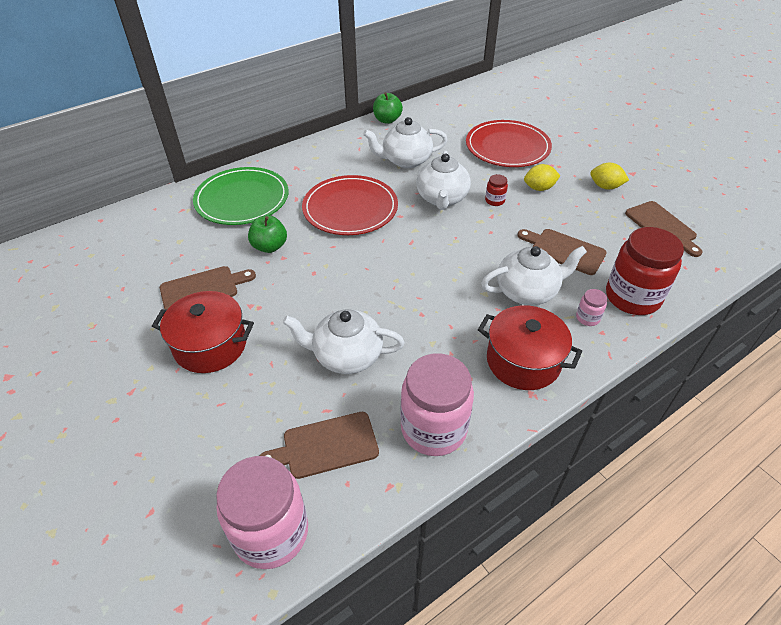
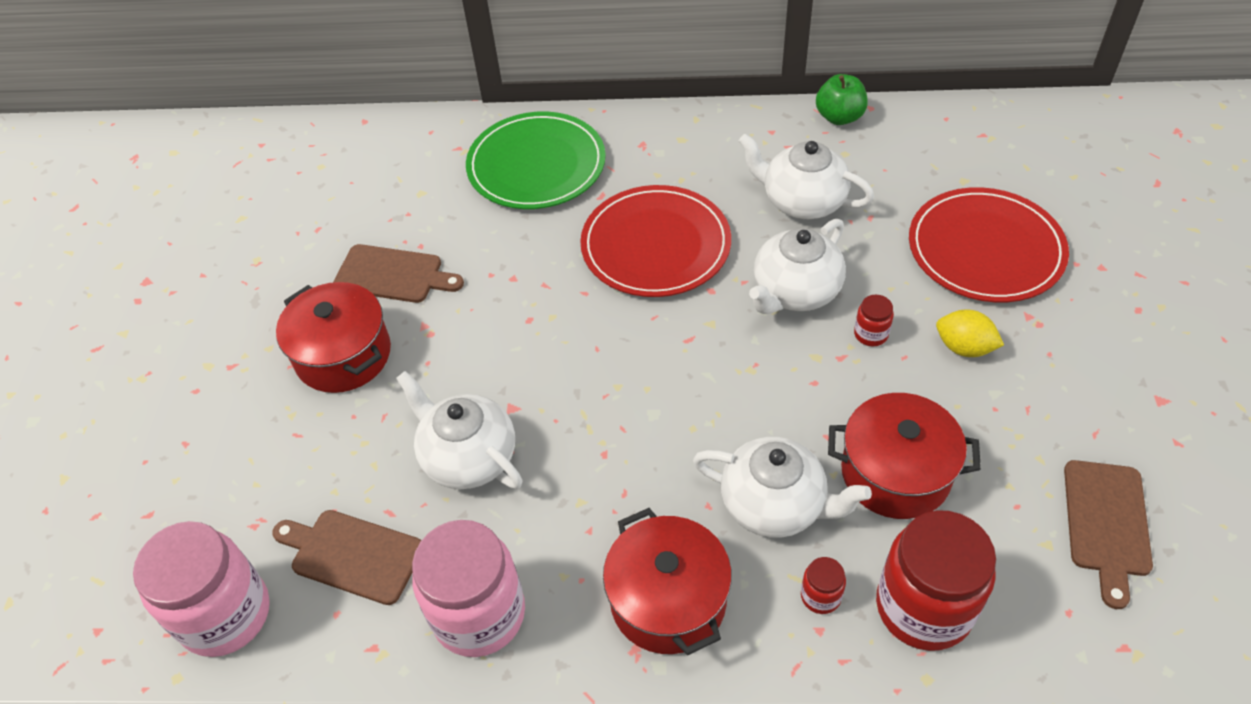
camera: 40 degrees right, 5 degrees up
green apple [248,215,287,253] -> none
brown cutting board [517,229,607,275] -> red pot [828,393,981,519]
pink jar [576,289,607,326] -> red jar [801,557,846,614]
yellow lemon [590,163,629,189] -> none

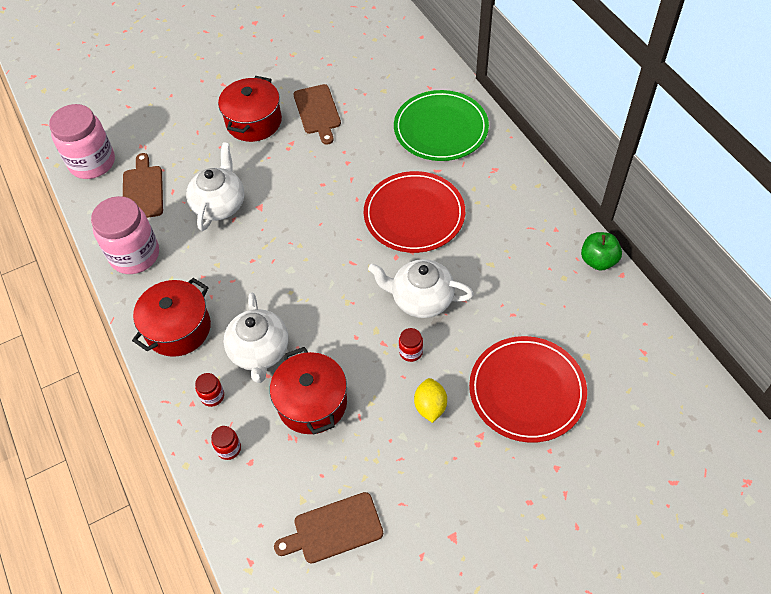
camera: 60 degrees right, 5 degrees up
white teapot [739,134,874,219] -> none
red jar [876,510,996,651] -> red jar [211,426,241,460], size x0.43

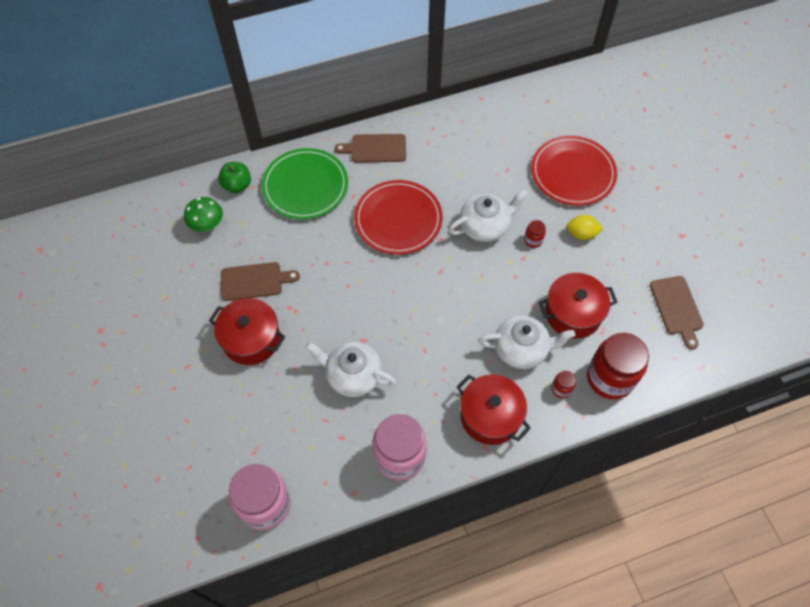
camera: 85 degrees left, 5 degrees up
brown cutting board [123,153,163,218] -> brown cutting board moved to [335,134,406,162]
red jar [211,426,241,460] -> red jar [587,333,649,399], size x2.35
white teapot [368,259,474,318] -> white teapot turned 135 degrees counterclockwise [448,189,528,242]
green apple [581,232,622,271] -> green apple moved to [218,162,251,193]
none -> green mushroom [184,197,223,232]

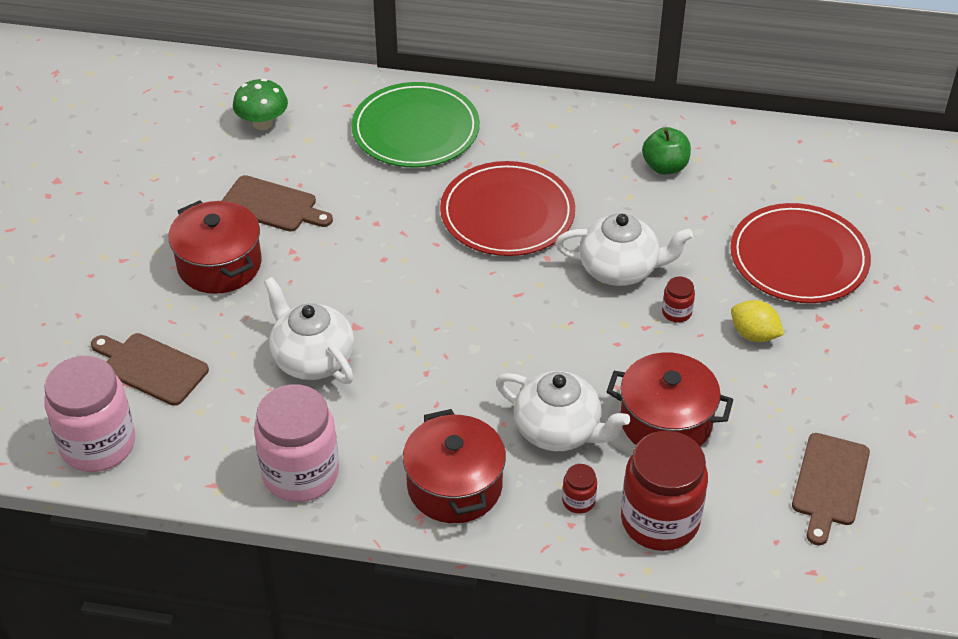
camera: 30 degrees right, 15 degrees down
green apple [218,162,251,193] -> green apple moved to [642,127,691,175]
brown cutting board [335,134,406,162] -> brown cutting board moved to [91,333,209,406]

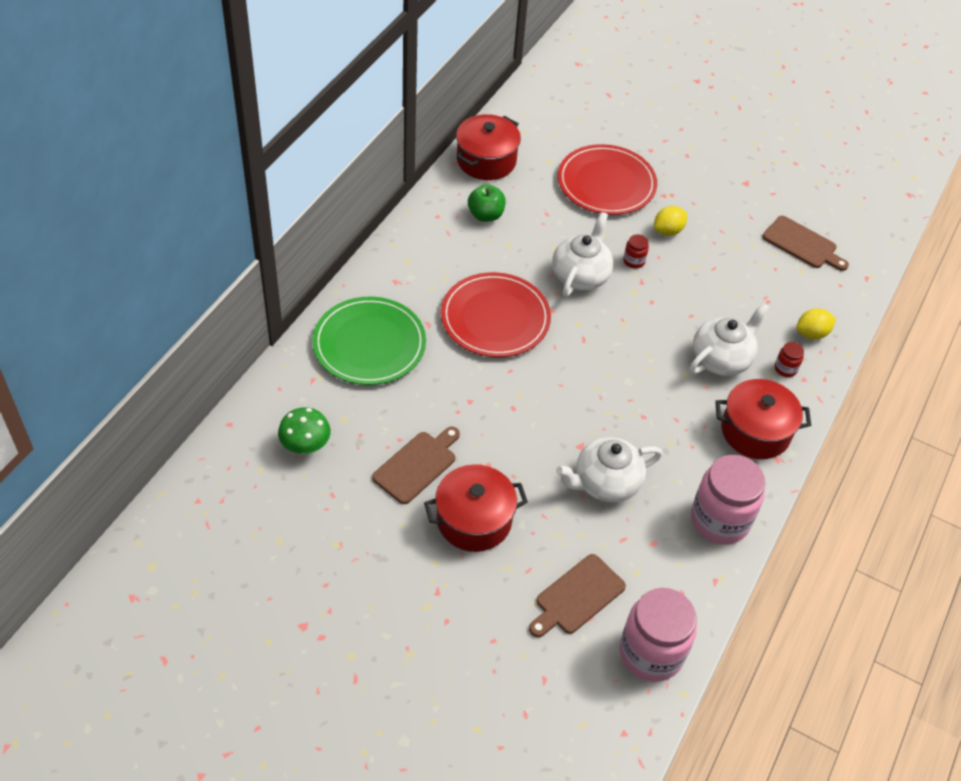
camera: 75 degrees left, 5 degrees up
red pot [607,352,733,446] -> red pot moved to [456,114,521,180]
red jar [621,431,708,551] -> yellow lemon [796,308,836,340]

